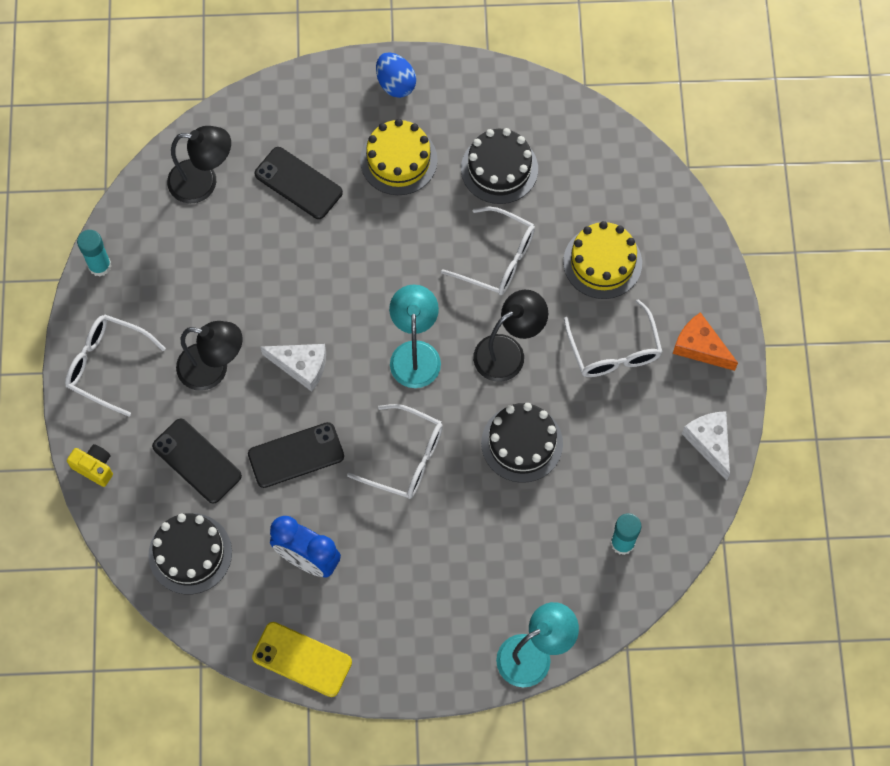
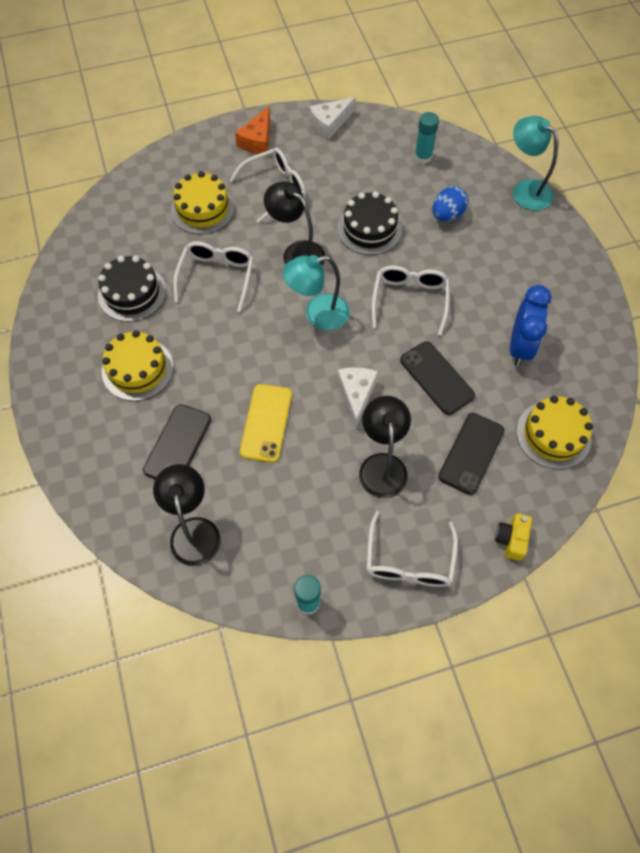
camera: 105 degrees left, 5 degrees down
black cake [148,513,232,594] -> yellow cake [516,396,593,469]
yellow phone [252,622,352,697] -> yellow phone moved to [240,384,292,462]
blue egg [376,52,416,98] -> blue egg moved to [433,186,468,221]

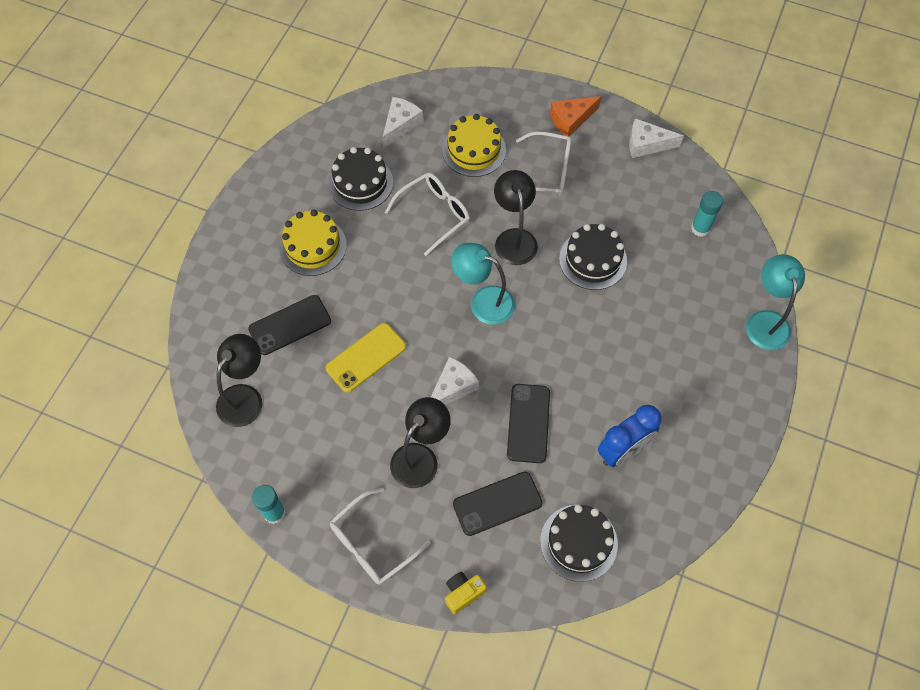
camera: 40 degrees right, 0 degrees up
white glasses [372,266,449,335] -> none
blue egg [433,186,468,221] -> none
yellow cake [516,396,593,469] -> black cake [540,505,618,582]
none -> white cheese [382,97,423,148]

